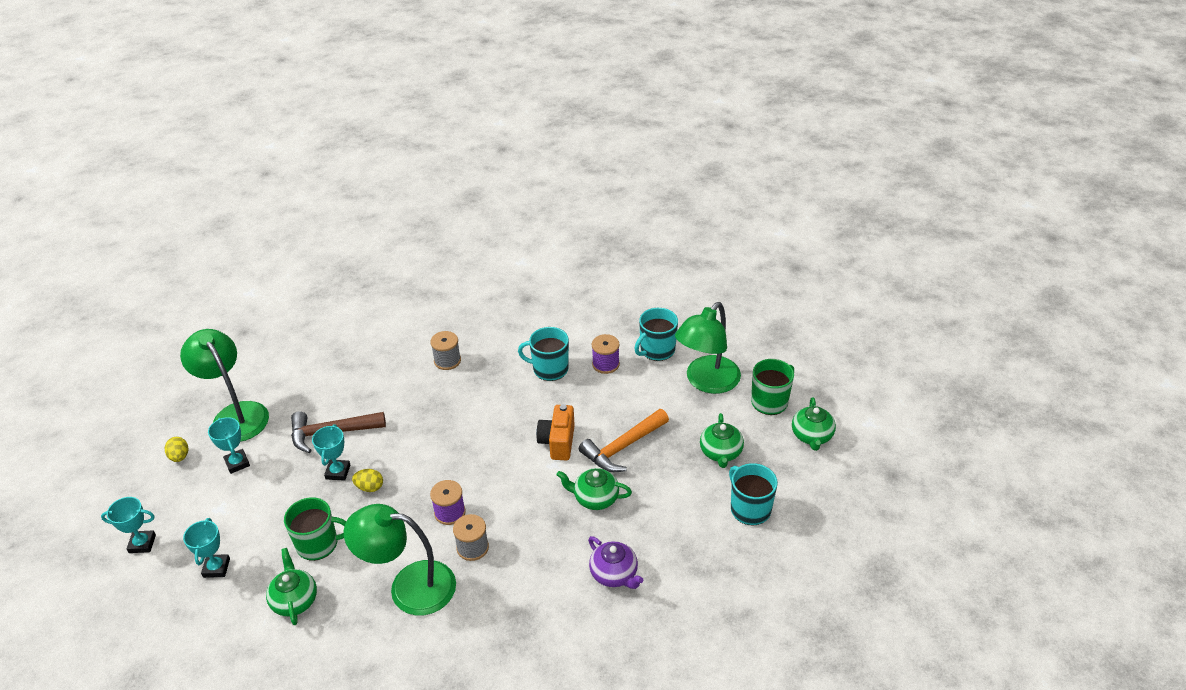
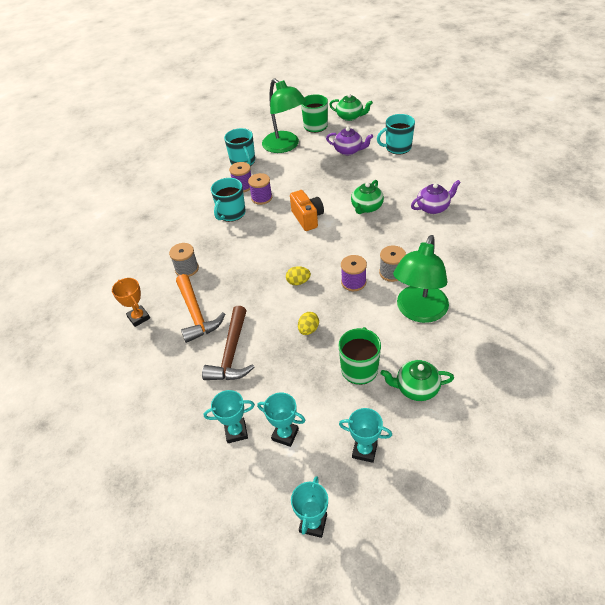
camera: 70 degrees left, 5 degrees up
yellow egg [165,437,188,462] -> yellow egg moved to [286,266,311,285]
green lamp [180,329,269,442] -> none
turquoise trophy [312,424,350,481] -> turquoise trophy moved to [257,393,306,447]
orange camera [536,404,575,461] -> orange camera turned 135 degrees counterclockwise [290,190,324,231]
orange hammer [579,409,669,472] -> orange hammer moved to [176,274,225,343]
green teapot [700,413,744,468] -> purple teapot [326,127,373,155]
none -> orange trophy [112,278,150,327]
none -> purple spool [248,173,272,205]

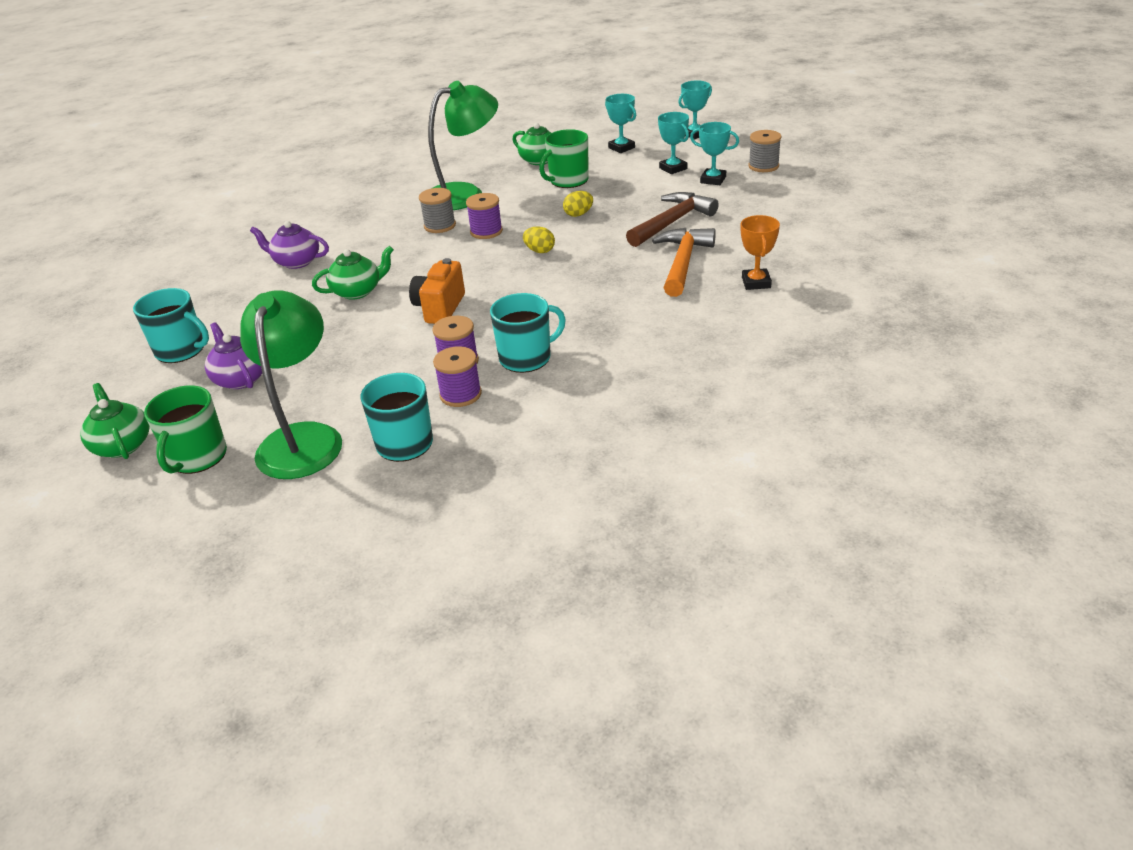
camera: 145 degrees left, 10 degrees down
grey spool [169,243,199,277] -> grey spool moved to [748,130,782,172]

